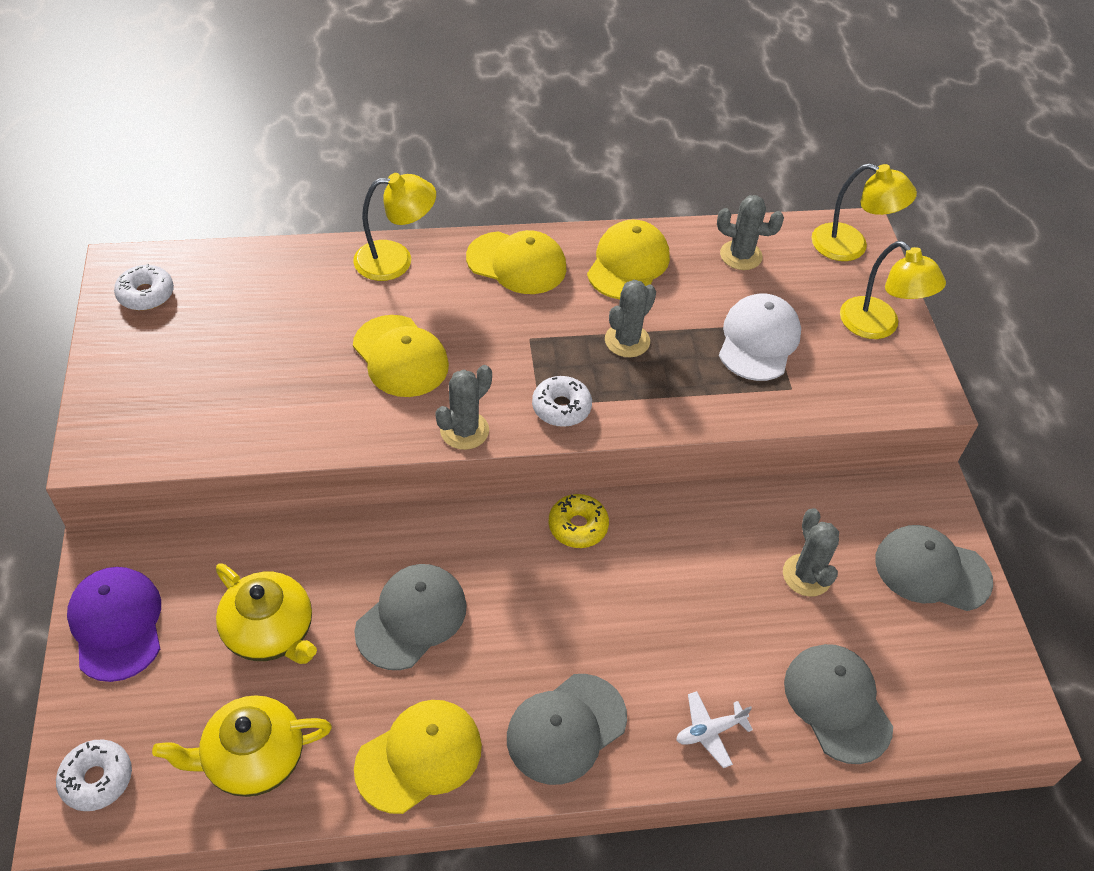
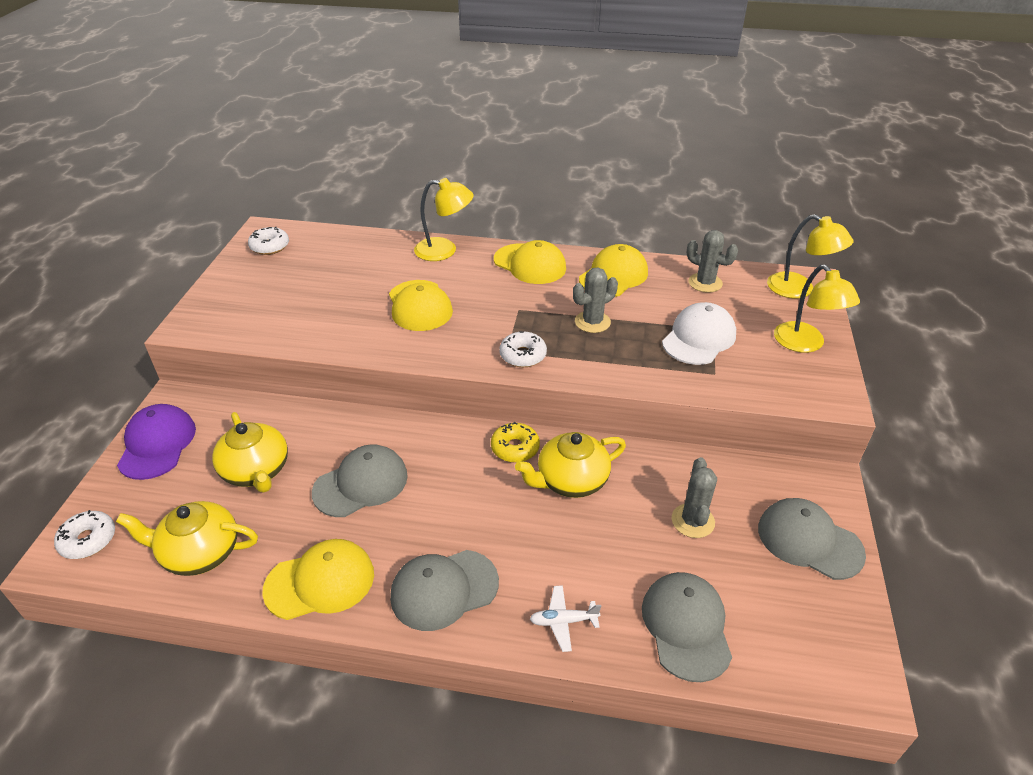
camera: 20 degrees right, 10 degrees down
grey cactus [435,365,492,450] -> none
none -> yellow teapot [515,432,626,498]

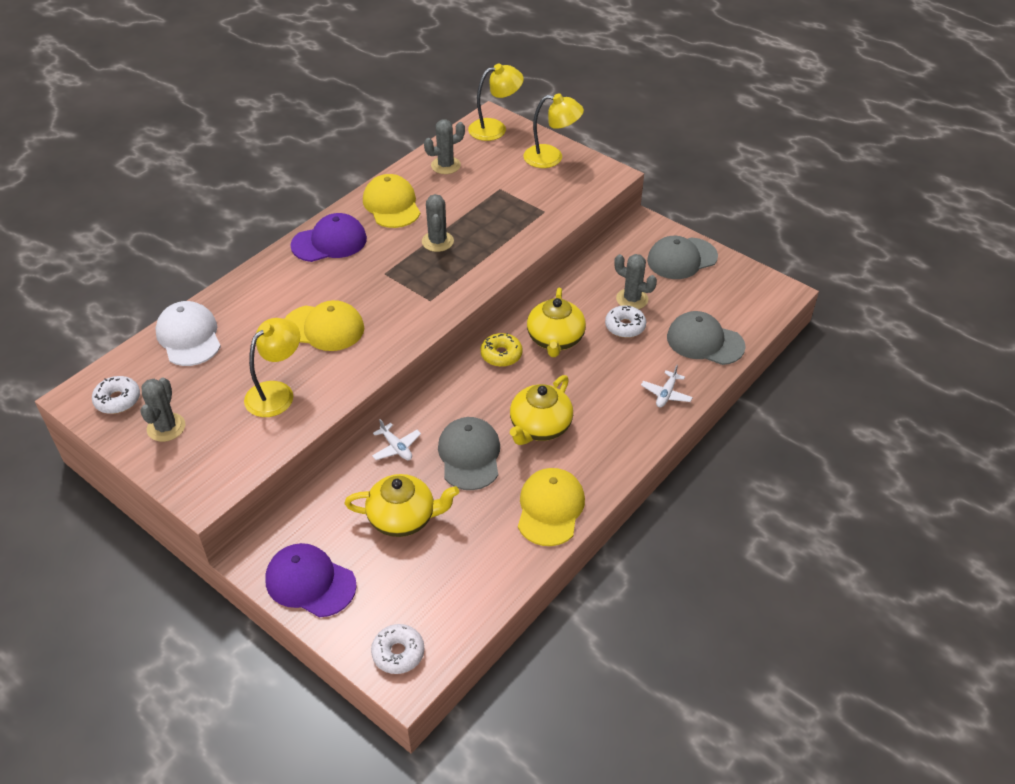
camera: 60 degrees left, 5 degrees up
yellow teapot [116,501,258,576] -> yellow teapot moved to [510,375,573,445]
grey cap [390,550,499,631] -> none
yellow lamp [414,178,474,261] -> yellow lamp moved to [244,318,300,417]
yellow cap [494,240,566,284] -> purple cap [291,213,367,262]
white donut [499,331,547,367] -> white donut moved to [605,305,646,338]
white cap [662,302,736,365] -> white cap moved to [155,301,221,366]
none -> grey cactus [141,377,186,442]
none -> white plane [372,419,421,460]

